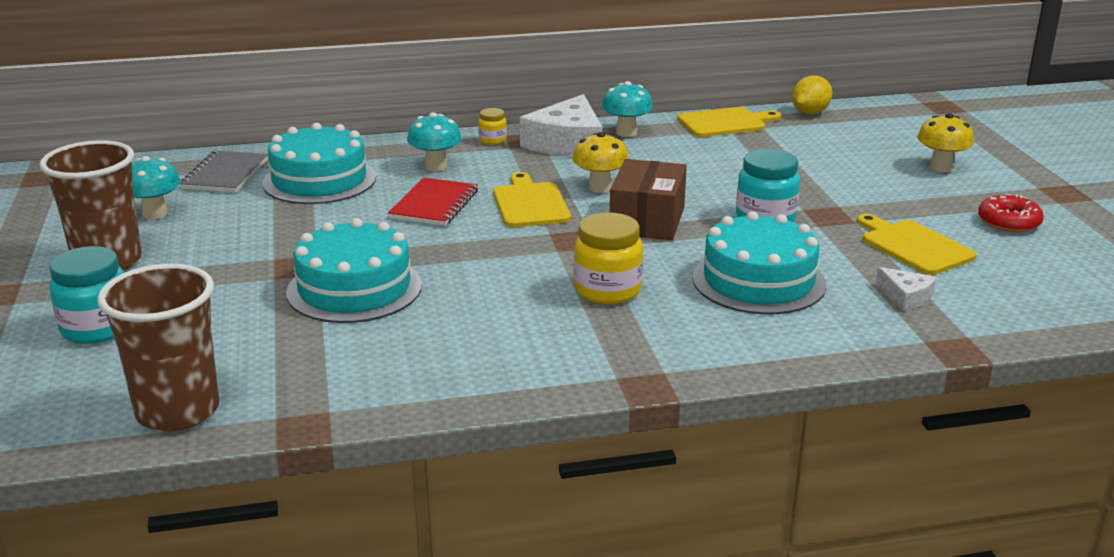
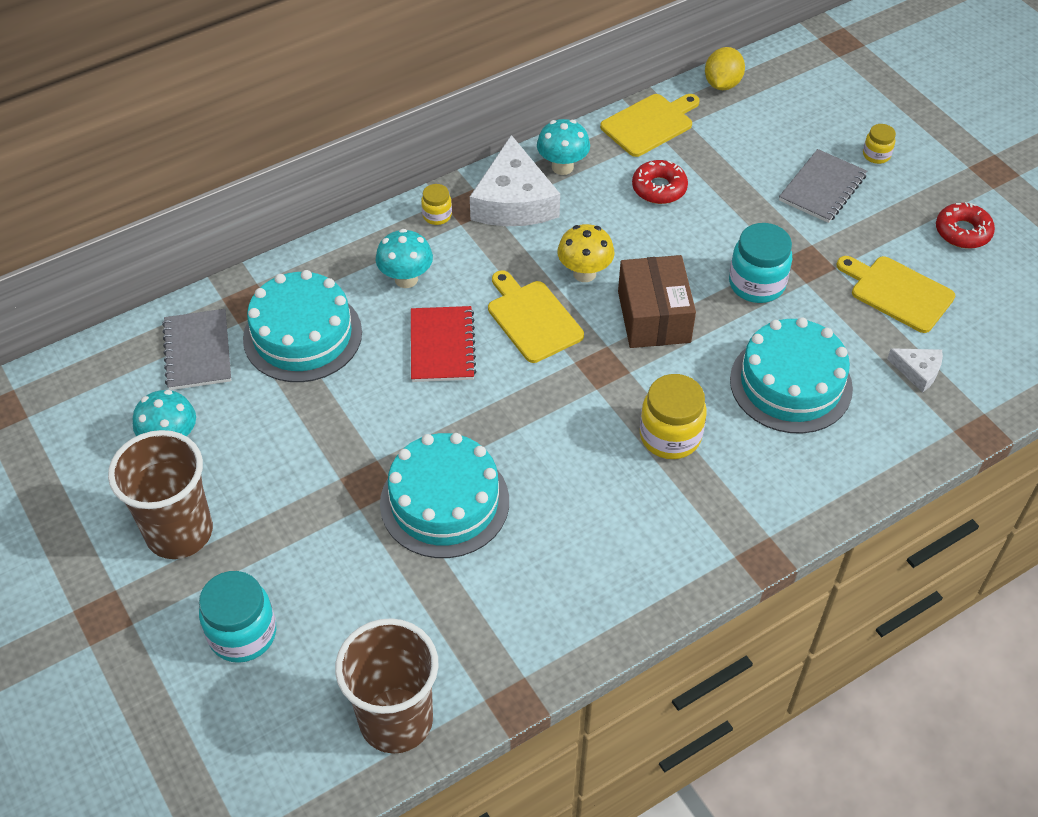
camera: 20 degrees left, 25 degrees up
yellow mushroom [917,113,974,172] -> yellow jar [863,124,896,164]
none -> red donut [632,160,688,204]
none -> grey notebook [779,149,867,223]

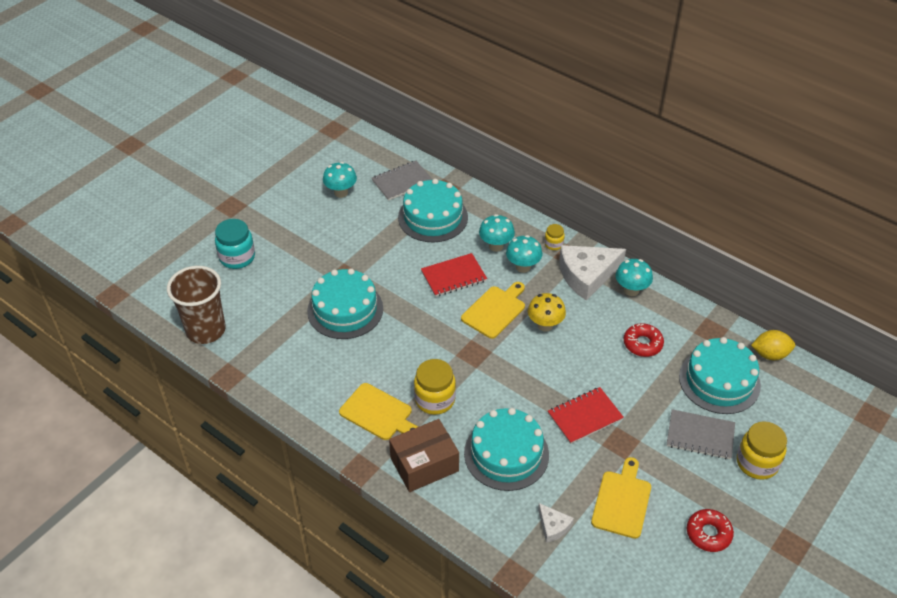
camera: 70 degrees right, 5 degrees down
brown cup [108,430,213,559] -> none
yellow cutting board [600,94,700,157] -> yellow cutting board moved to [339,383,418,440]
brown box [618,255,696,348] -> brown box moved to [389,419,459,492]
turquoise jar [729,223,792,303] -> red notebook [548,387,624,444]
yellow jar [863,124,896,164] -> yellow jar [737,421,787,480], size x1.87
white cheese [887,348,943,393] -> white cheese turned 45 degrees counterclockwise [538,503,574,543]
none -> turquoise mushroom [506,235,542,273]
none -> turquoise cake [679,337,761,414]

